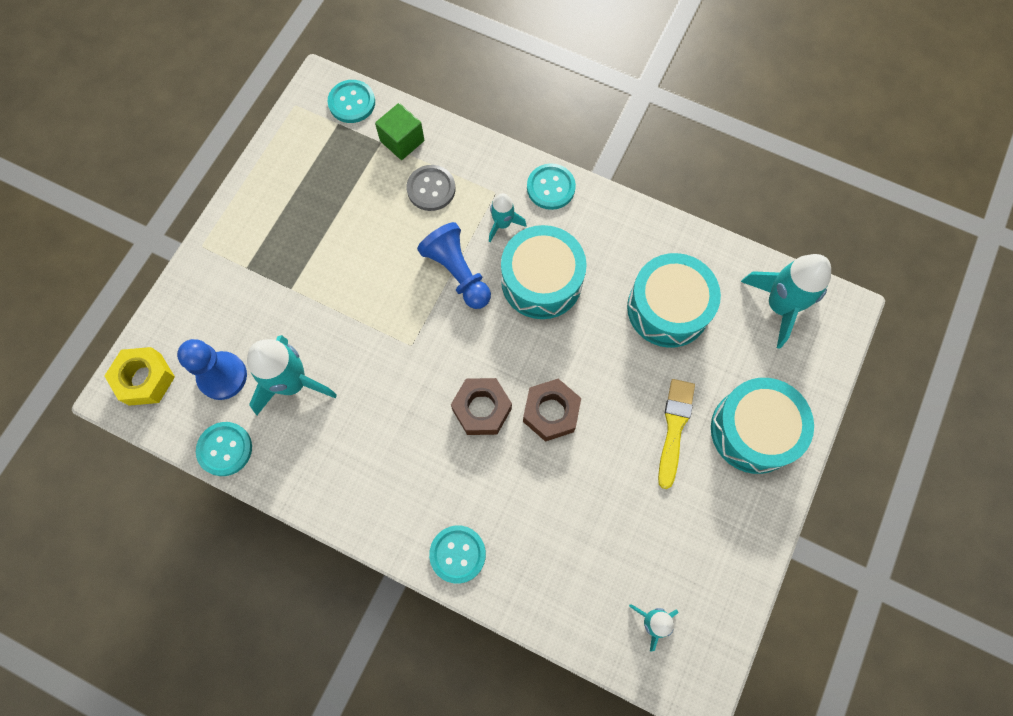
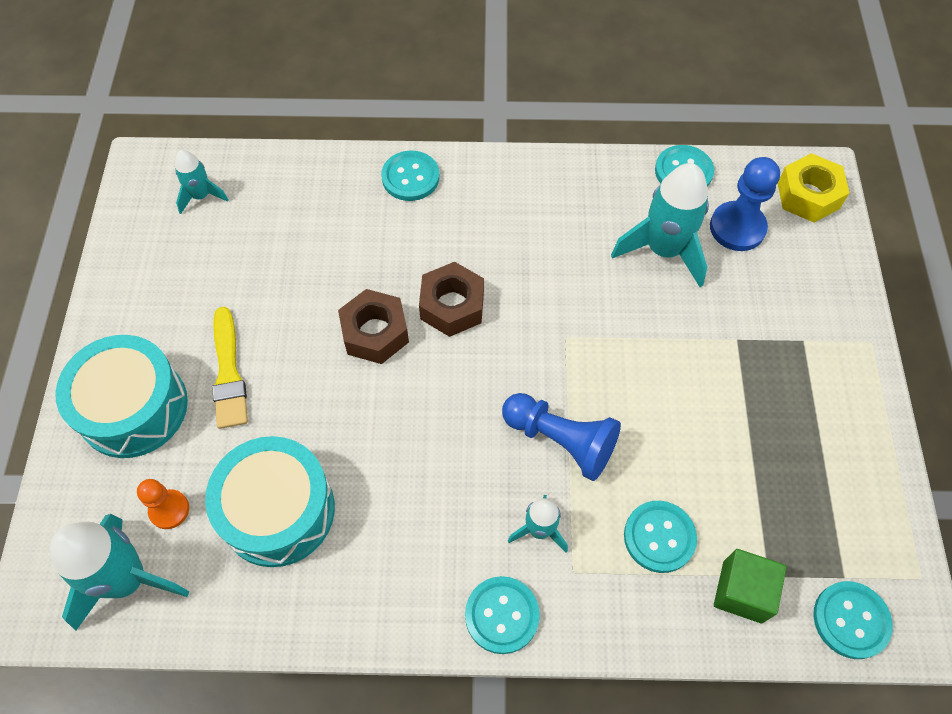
camera: 155 degrees right, 10 degrees down
grey button [407,165,455,211] -> turquoise button [624,501,697,573]
turquoise drum [501,225,587,319] -> none
none -> orange pawn [137,479,189,529]

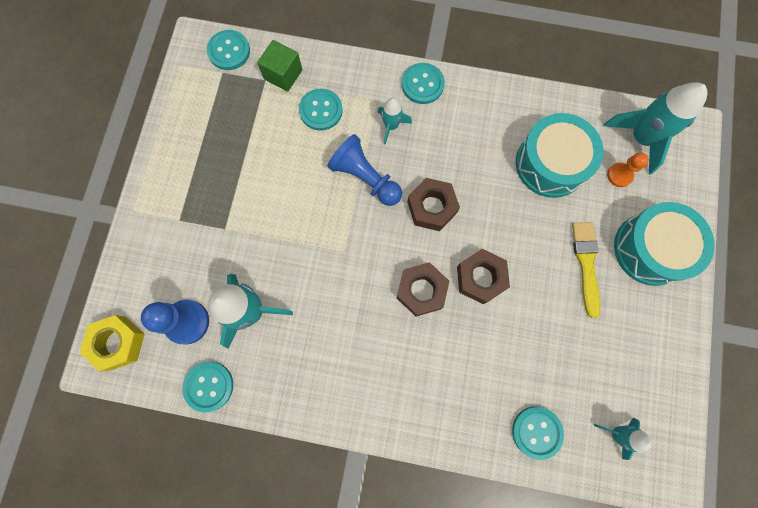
camera: 170 degrees left, 15 degrees up
turquoise button [381,151,440,201] -> turquoise button moved to [512,406,564,460]
none -> brown nut [407,178,460,231]

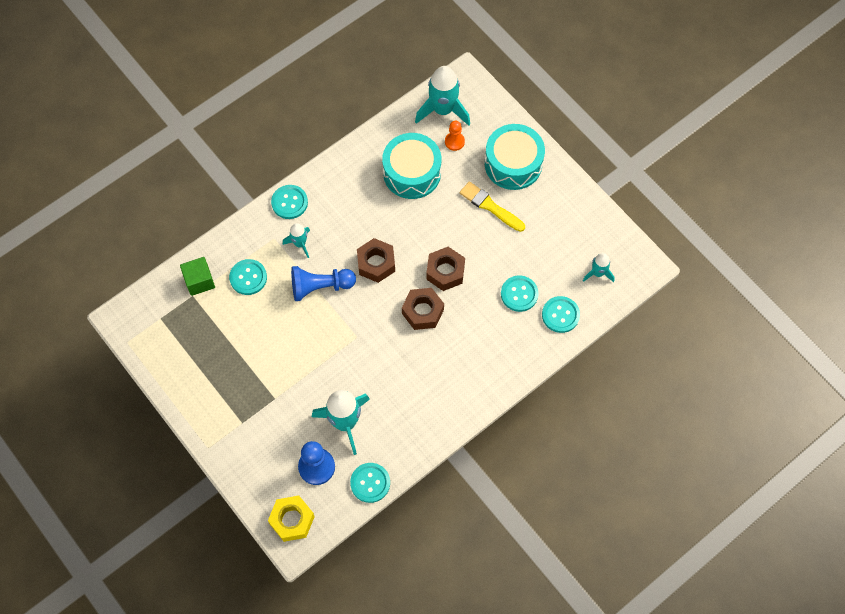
camera: 50 degrees left, 10 degrees down
turquoise button [207,30,250,70] -> turquoise button moved to [501,275,539,312]

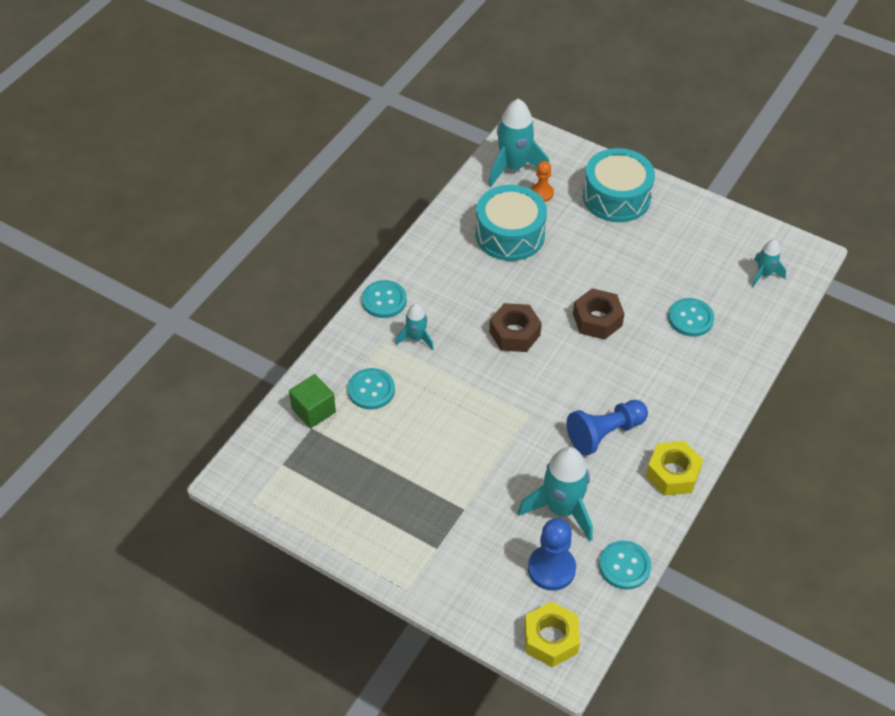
camera: 20 degrees left, 15 degrees down
blue pawn [291,266,356,301] -> blue pawn moved to [566,400,648,456]
brown nut [402,288,444,330] -> none
yellow brush [460,181,525,232] -> none
turquoise button [542,296,580,333] -> none
none -> yellow nut [646,441,703,496]

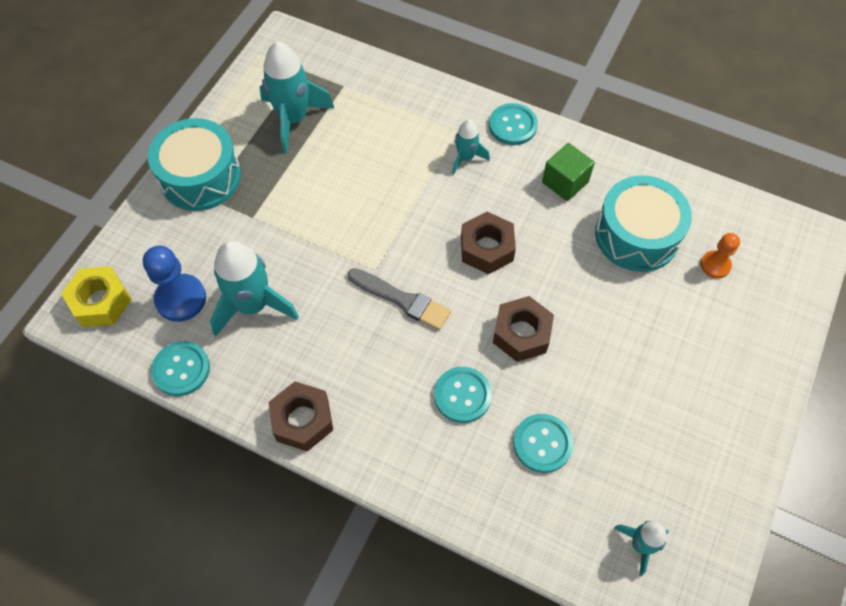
camera: 85 degrees right, 10 degrees up
green cube [289,374,336,428] -> green cube moved to [542,143,595,201]
turquoise button [348,368,395,410] -> turquoise button moved to [434,367,492,423]
turquoise rocket [488,99,549,187] -> turquoise rocket moved to [260,41,334,154]
blue pawn [566,400,648,456] -> none
turquoise drum [583,148,655,222] -> turquoise drum moved to [148,118,241,211]
yellow nut [646,441,703,496] -> brown nut [268,381,333,452]
none -> grey brush [347,268,451,330]

